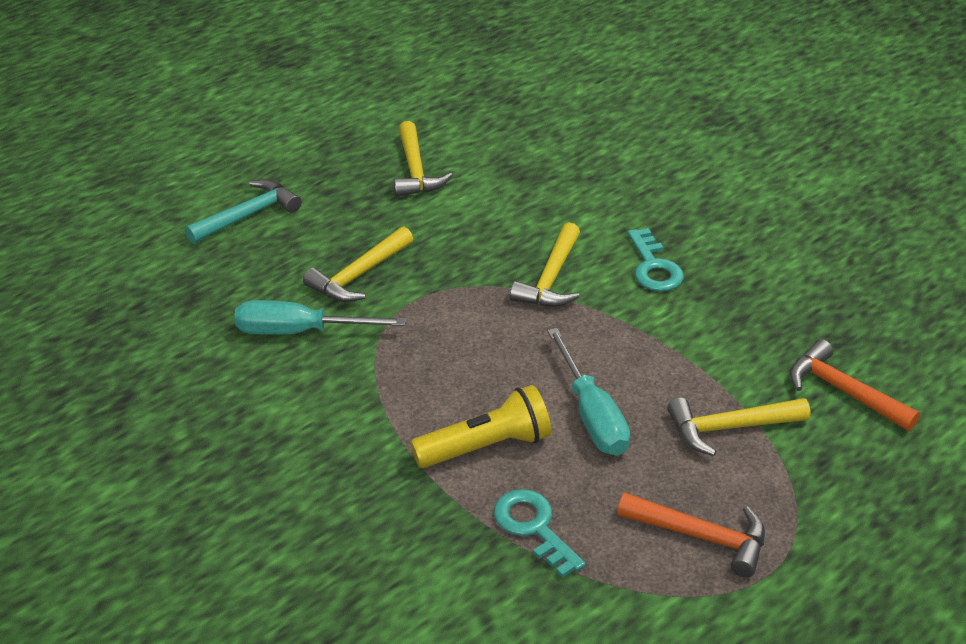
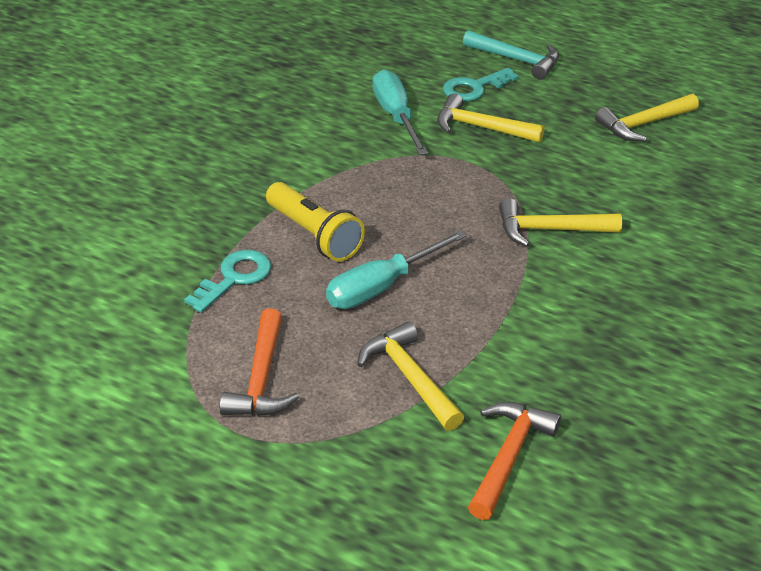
camera: 70 degrees right, 0 degrees up
turquoise key [627,228,684,292] -> turquoise key moved to [443,68,519,102]

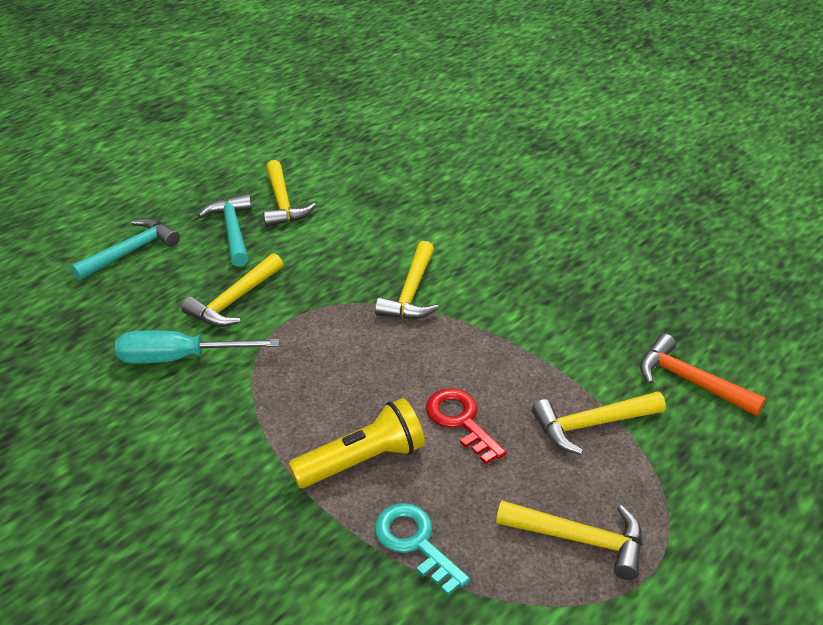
camera: 75 degrees left, 0 degrees up
orange hammer [220,308,299,416] -> yellow hammer [496,500,643,580]
turquoise screwdriver [326,230,467,309] -> red key [426,388,506,464]
turquoise key [443,68,519,102] -> none
none -> turquoise hammer [198,194,252,267]

